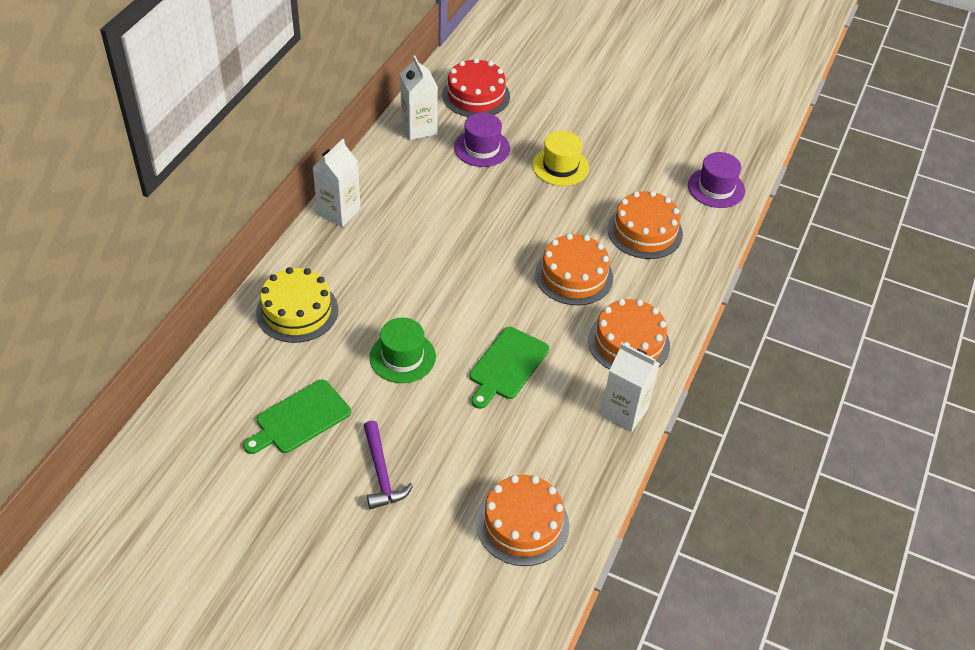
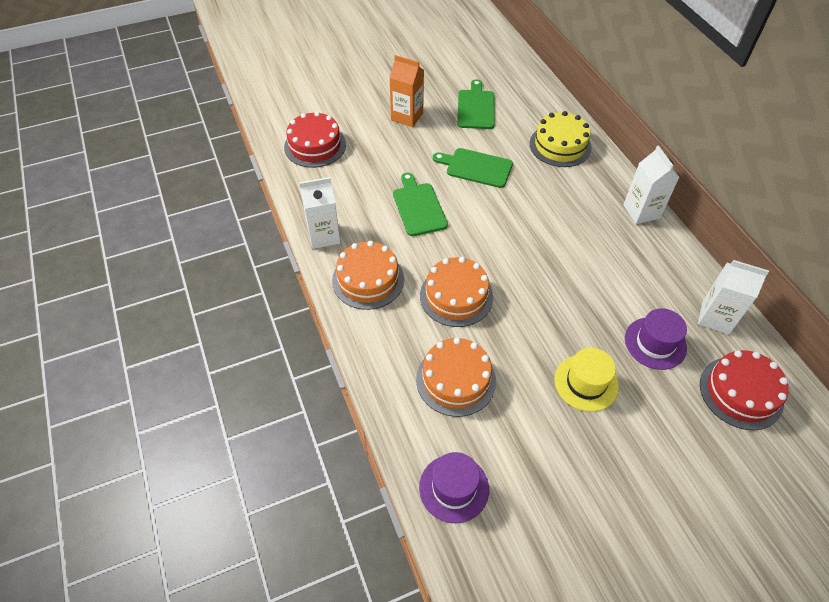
camera: 135 degrees right, 5 degrees up
purple hammer [364,420,413,509] -> orange carton [389,55,424,127]
green hat [370,318,436,383] -> green cutting board [433,148,513,188]
orange cake [476,475,569,566] -> red cake [284,111,346,168]

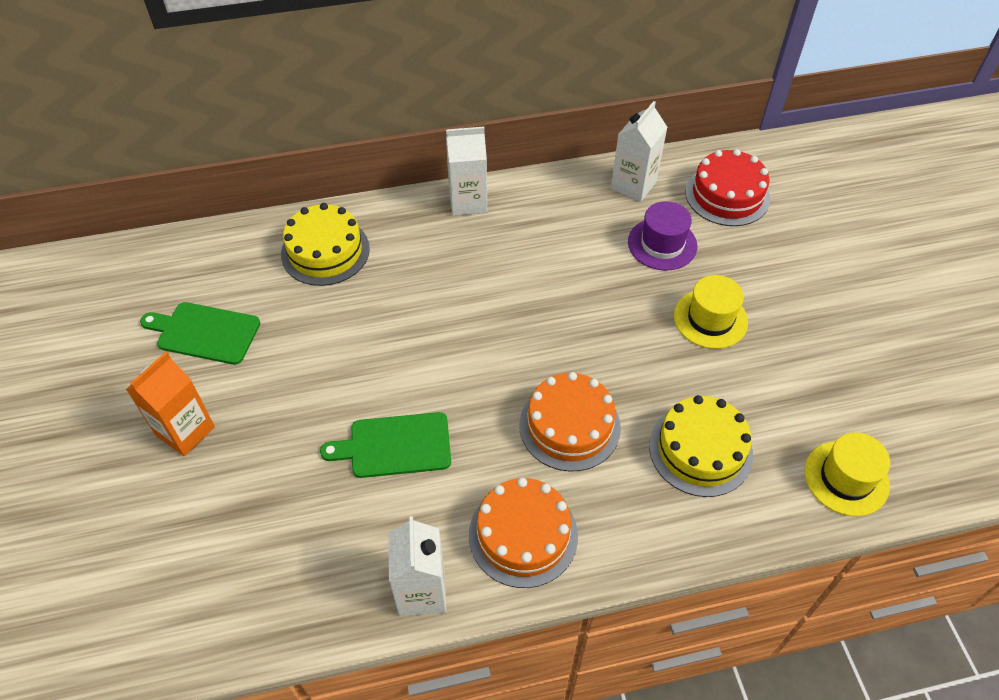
camera: 80 degrees left, 0 degrees up
red cake [284,111,346,168] -> none
orange cake [416,337,496,417] -> yellow cake [649,395,753,497]
purple hat [419,452,489,523] -> yellow hat [804,432,890,516]
green cutting board [433,148,513,188] -> none

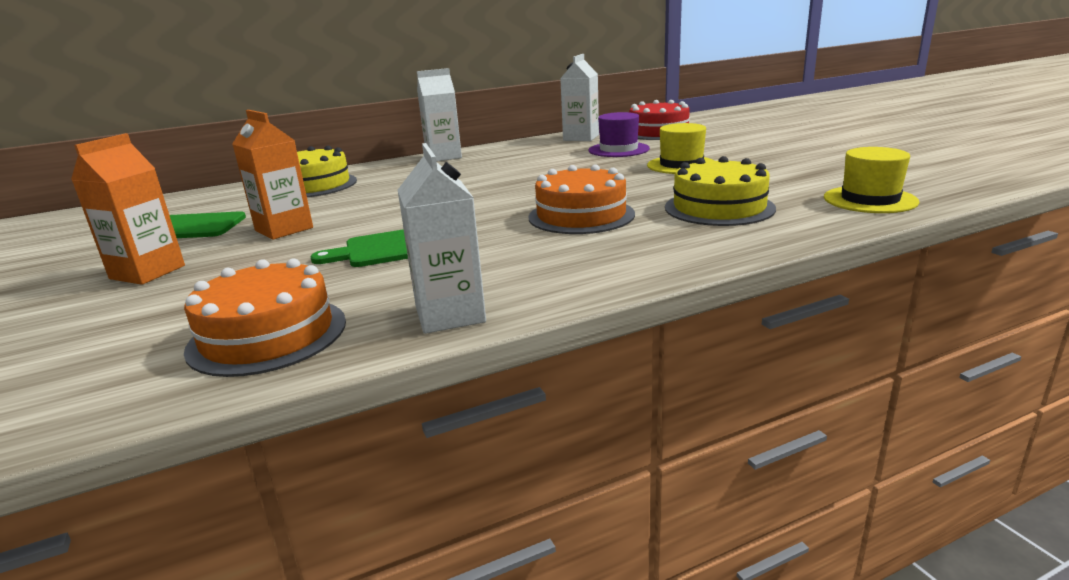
camera: 10 degrees left, 30 degrees down
orange cake [469,478,578,588] -> orange cake moved to [184,258,346,377]
none -> orange carton [232,110,313,240]

